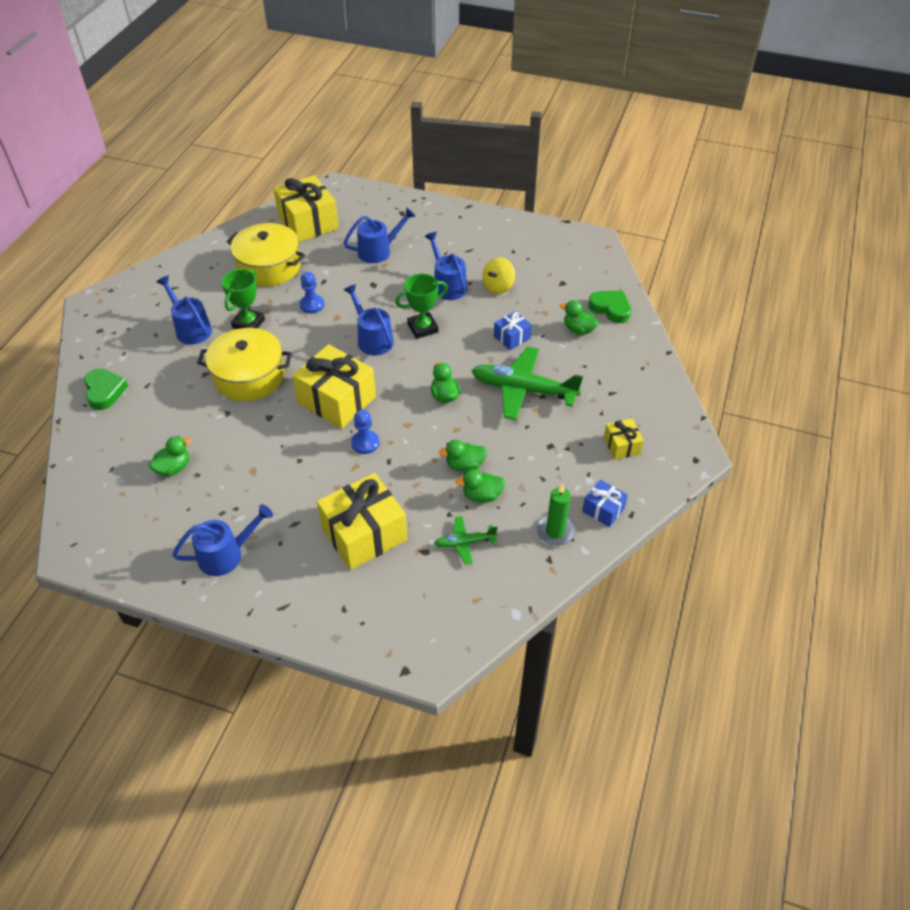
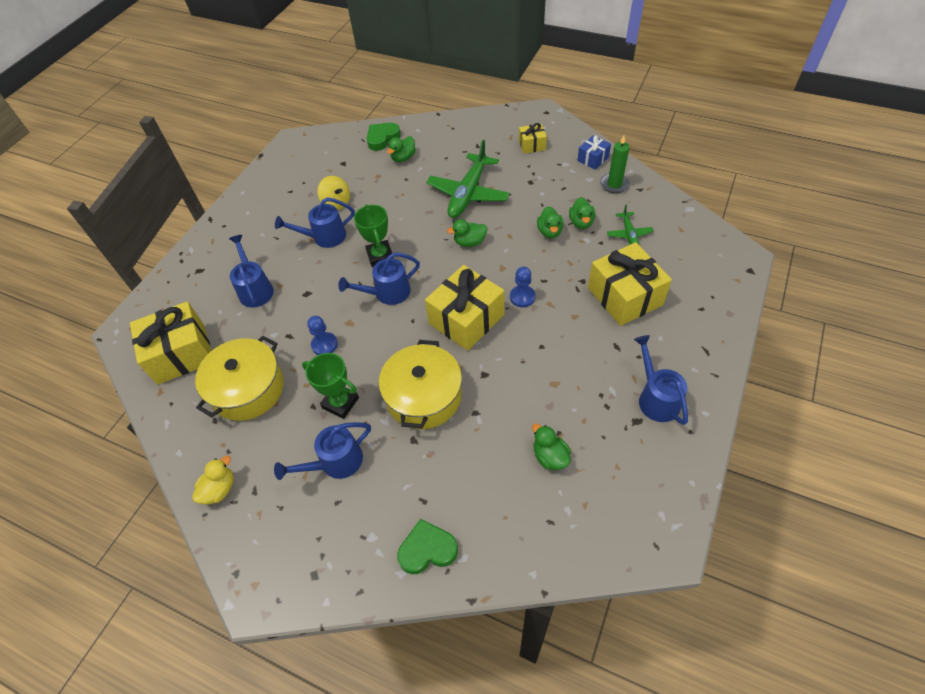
camera: 80 degrees left, 5 degrees up
blue gift [494,311,532,350] -> none
none -> yellow duck [192,456,234,504]

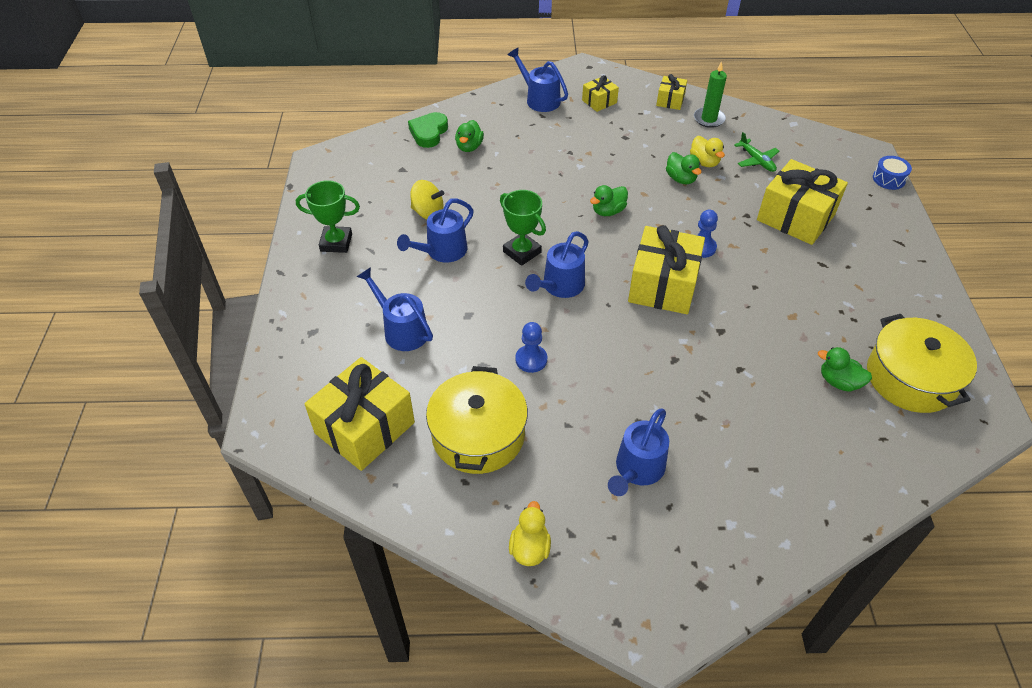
camera: 30 degrees left, 5 degrees down
green trophy [302,353,359,419] -> green trophy moved to [296,180,360,253]
yellow pot [379,340,462,429] -> yellow pot moved to [867,314,977,413]
green heart [397,519,458,574] -> none
green plane [426,140,510,218] -> none
green duck [569,197,596,229] -> yellow duck [690,136,725,167]
blue gift [577,135,611,170] -> yellow gift [656,74,687,110]
blue watering can [634,335,688,425] -> blue watering can moved to [508,47,568,112]
none -> blue drum [873,156,912,190]

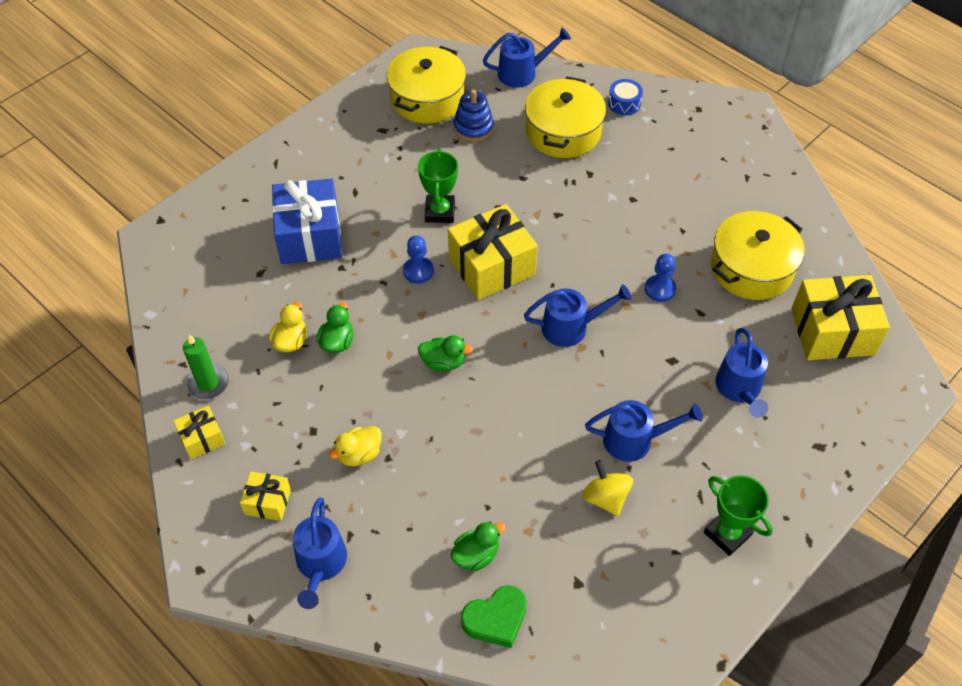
camera: 135 degrees left, 5 degrees up
green trophy [500,190,546,266] -> green trophy moved to [418,149,458,223]
yellow duck [509,501,551,566] -> yellow duck moved to [329,426,382,466]
blue watering can [608,409,669,496] -> blue watering can moved to [483,27,571,88]
green plane [734,132,779,172] -> none
yellow gift [757,159,848,245] -> blue gift [272,178,342,264]
green duck [818,347,872,392] -> blue stacking toy [454,90,494,142]
blue drum [873,156,912,190] -> blue drum moved to [608,79,643,115]
none -> yellow pot [525,77,606,158]

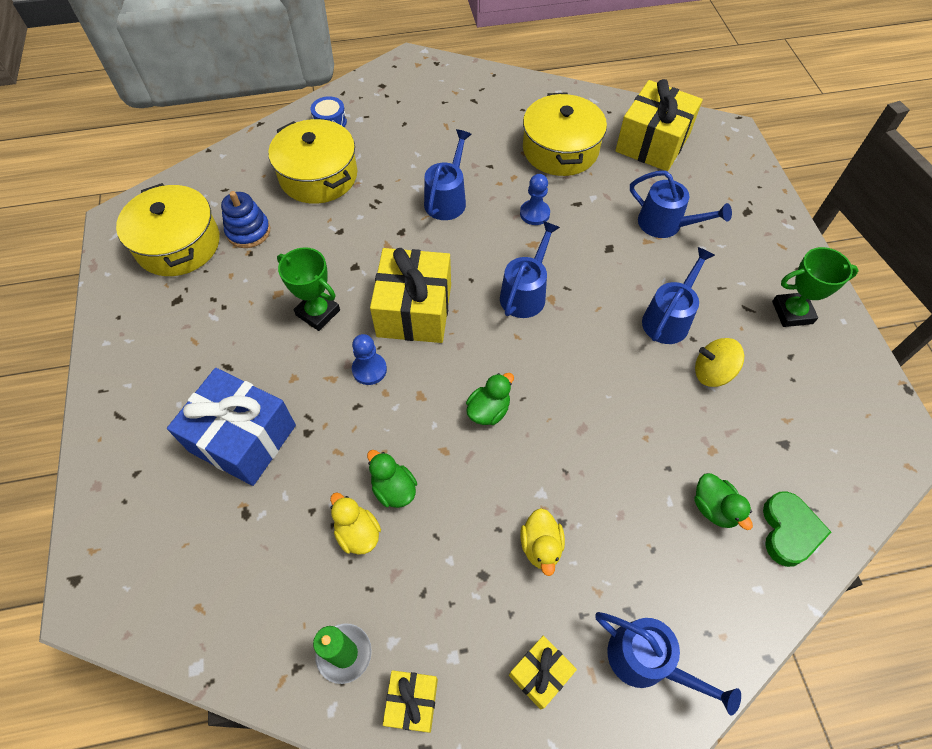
camera: 55 degrees left, 5 degrees up
green duck [451,522,506,571] -> green duck turned 150 degrees clockwise [694,473,753,530]
blue watering can [483,27,571,88] -> blue watering can moved to [424,129,472,220]

